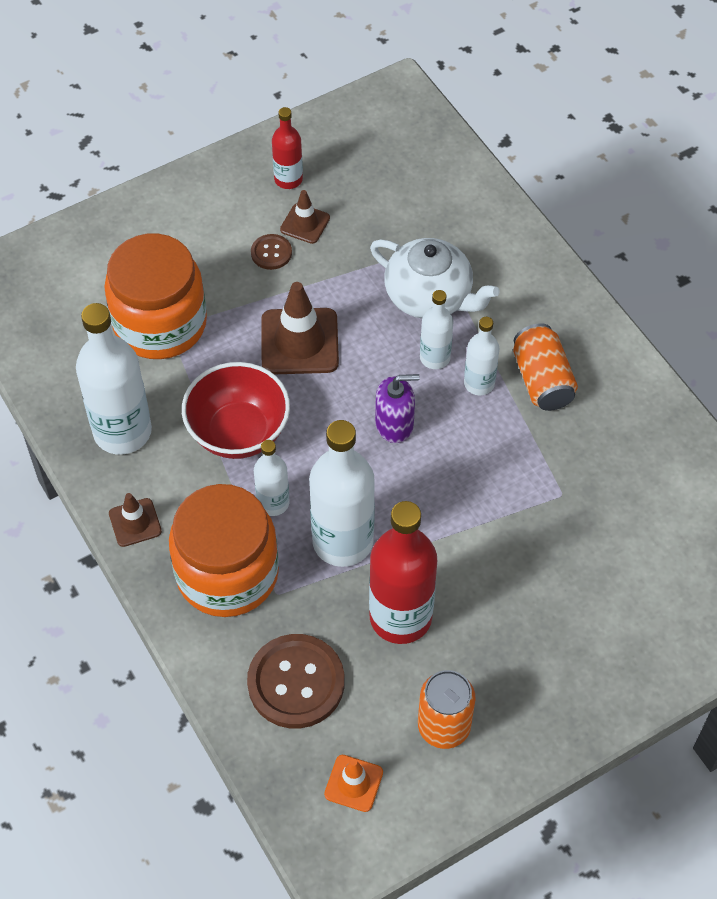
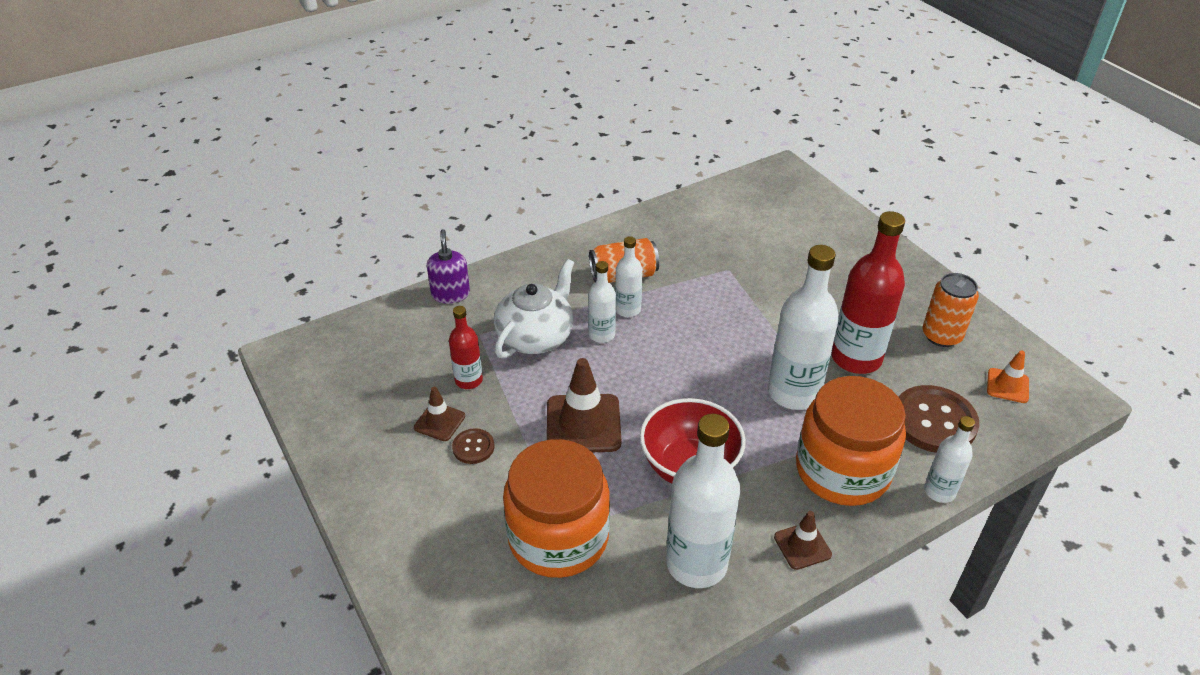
camera: 90 degrees left, 15 degrees down
white bottle [254,440,289,516] -> white bottle moved to [924,416,975,503]
red bottle [272,107,303,189] -> red bottle moved to [449,306,483,389]
purple soap dispenser [375,374,420,443] -> purple soap dispenser moved to [427,229,470,304]

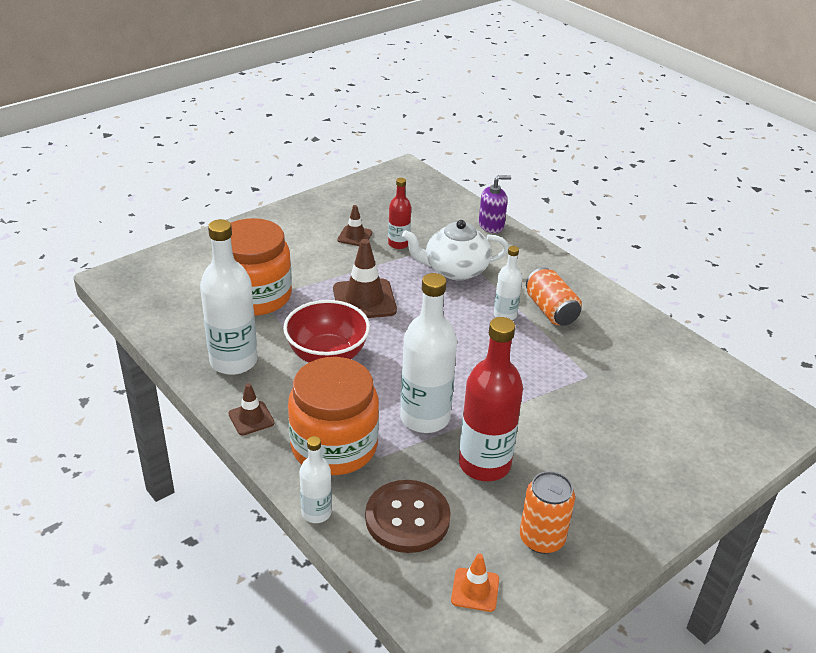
camera: 80 degrees right, 5 degrees down
brown button [452,428,494,464] -> none
white teapot [494,259,574,359] -> white teapot turned 150 degrees clockwise [402,220,509,280]
white bottle [588,261,616,343] -> none

